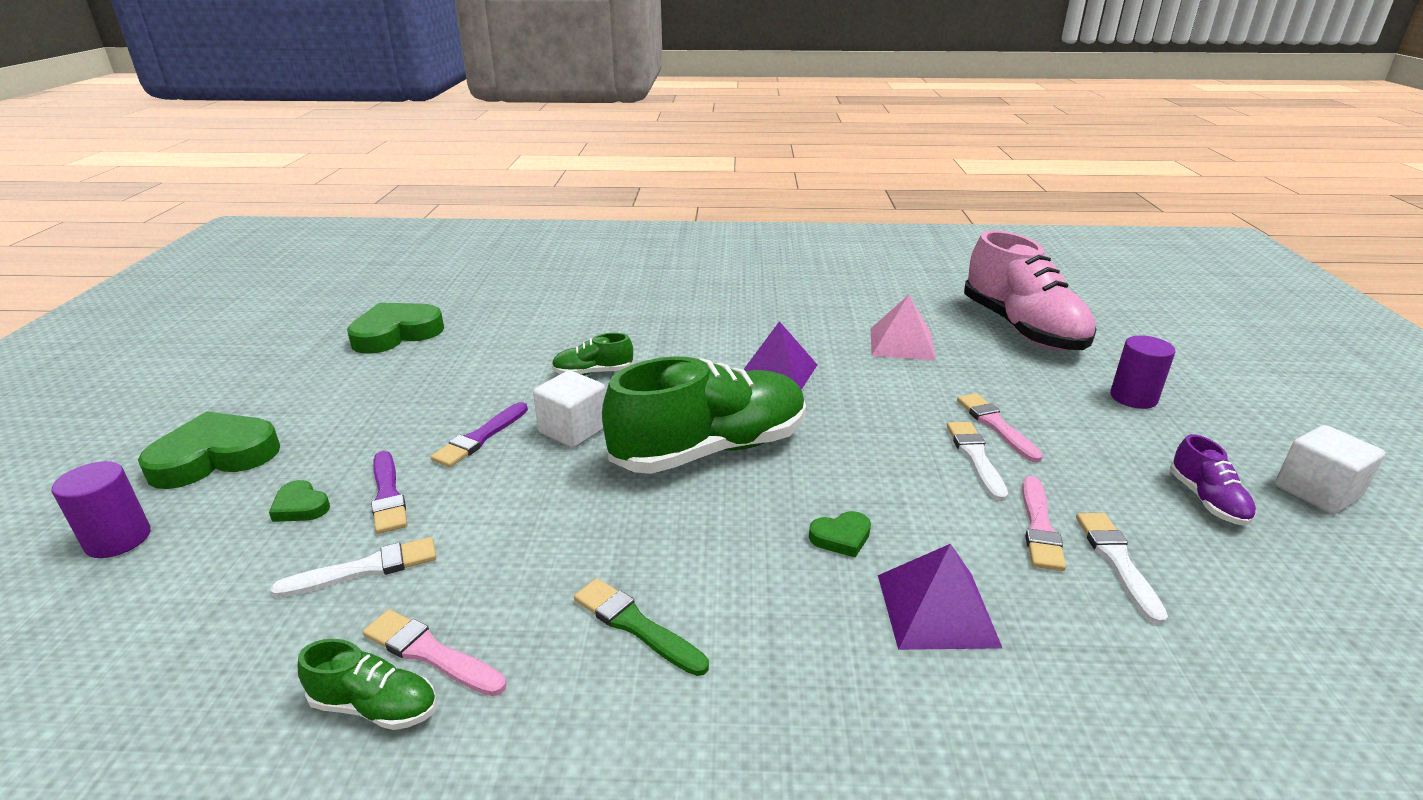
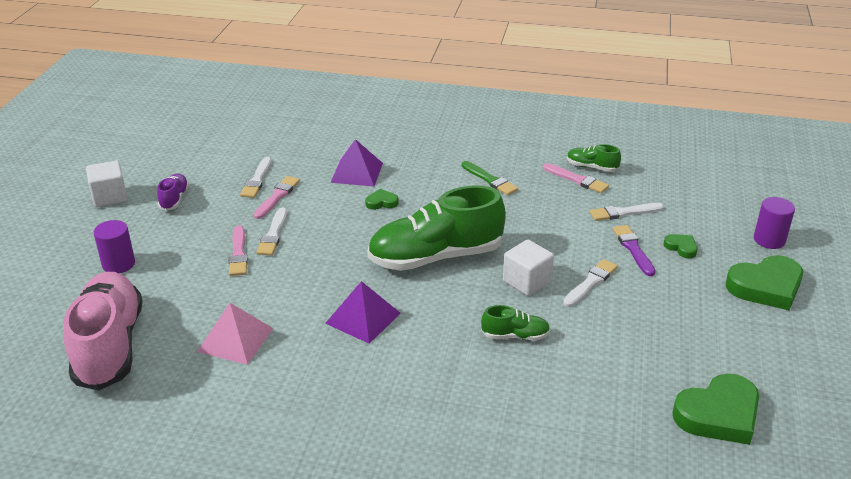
camera: 170 degrees left, 5 degrees up
purple brush [431,402,528,467] -> white brush [563,259,618,307]

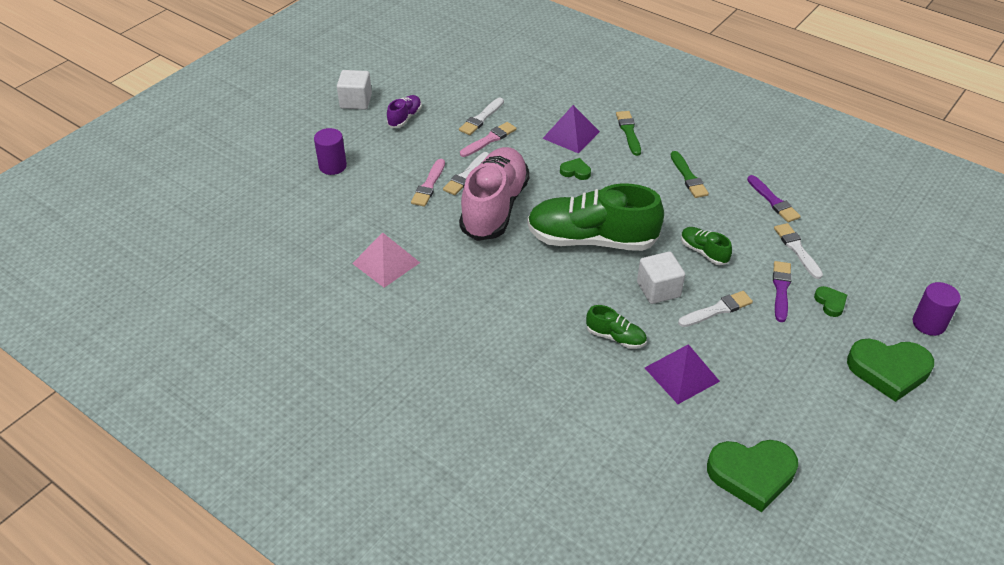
camera: 25 degrees right, 10 degrees up
pink shoe [64,272,143,390] -> pink shoe moved to [459,147,530,241]
purple pyramid [325,281,401,344] -> purple pyramid moved to [645,344,720,404]
pink brush [543,163,609,193] -> purple brush [747,175,801,222]
green shoe [567,144,621,172] -> green shoe moved to [681,227,732,265]
white brush [590,203,664,221] -> white brush turned 60 degrees clockwise [774,223,823,279]
none -> green brush [616,111,641,156]

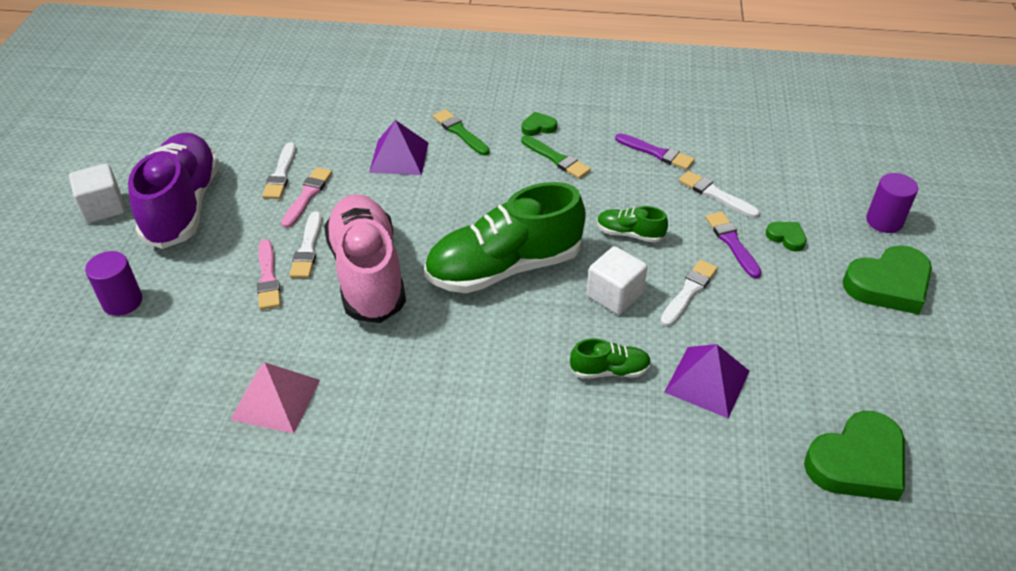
camera: 30 degrees left, 0 degrees up
purple shoe [387,95,422,128] -> purple shoe [128,132,219,249], size x2.27
green heart [560,158,591,180] -> green heart moved to [522,112,557,136]

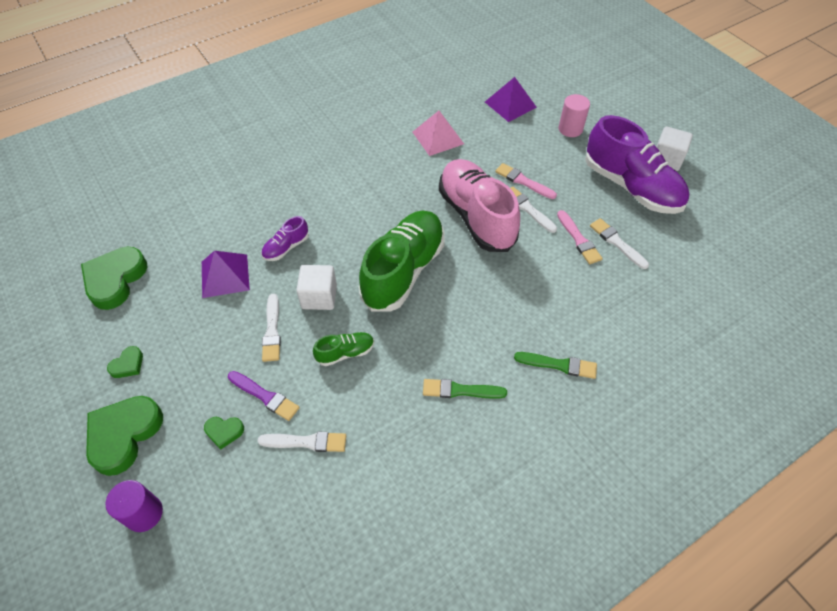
camera: 140 degrees right, 10 degrees up
purple cylinder [85,251,142,316] -> pink cylinder [558,94,590,137]
pink shoe [324,194,406,323] -> pink shoe turned 150 degrees counterclockwise [439,159,520,252]
purple pyramid [369,120,428,175] -> purple pyramid moved to [485,77,537,122]
green heart [522,112,557,136] -> green heart moved to [107,346,143,378]
green shoe [570,338,651,379] -> purple shoe [261,216,309,261]
purple brush [615,133,695,170] -> none

